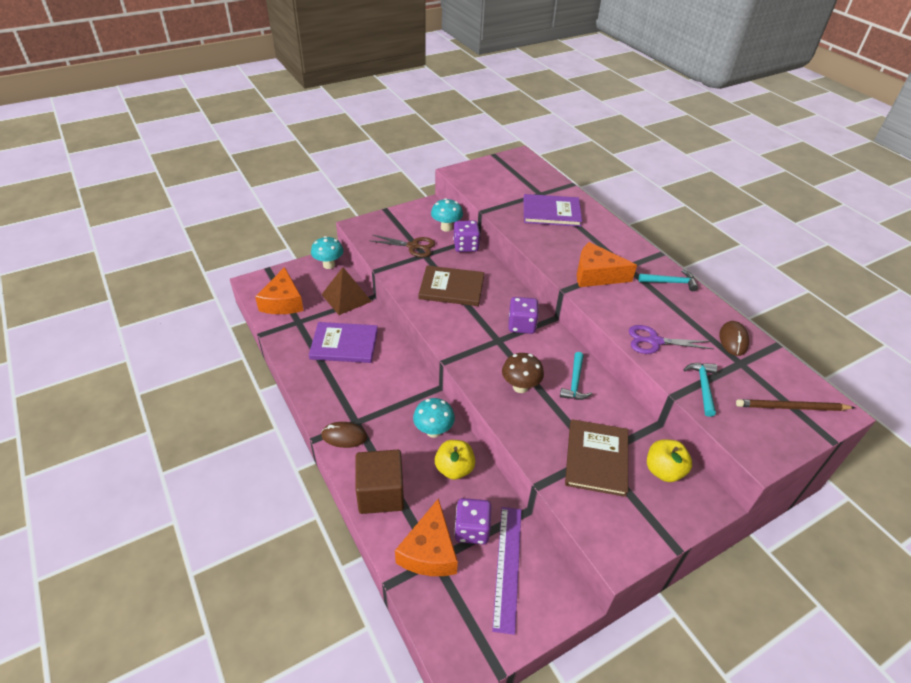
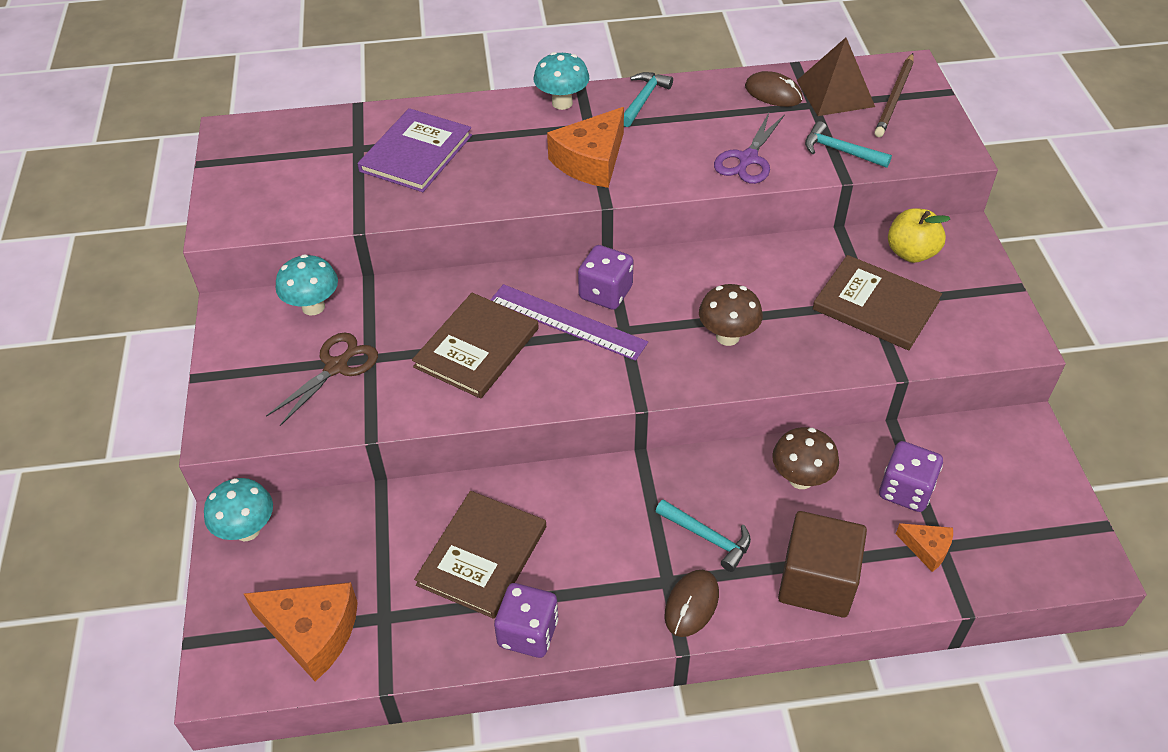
camera: 65 degrees left, 5 degrees up
purple book [309,322,378,363] -> brown book [414,491,546,619]
brown pyramid [321,267,372,315] -> brown pyramid moved to [797,38,875,116]
orange cheese [395,498,458,576] -> orange cheese [896,523,953,572], size x0.52
turquoise mushroom [413,398,455,438] -> turquoise mushroom moved to [534,52,589,110]
yellow apple [435,440,475,480] -> brown mushroom [772,427,839,489]
purple dice [453,220,480,252] -> purple dice moved to [494,583,558,658]
purple ruler [492,507,522,635] -> purple ruler moved to [490,284,648,361]
turquoise hammer [560,352,592,400] -> turquoise hammer moved to [655,499,751,572]

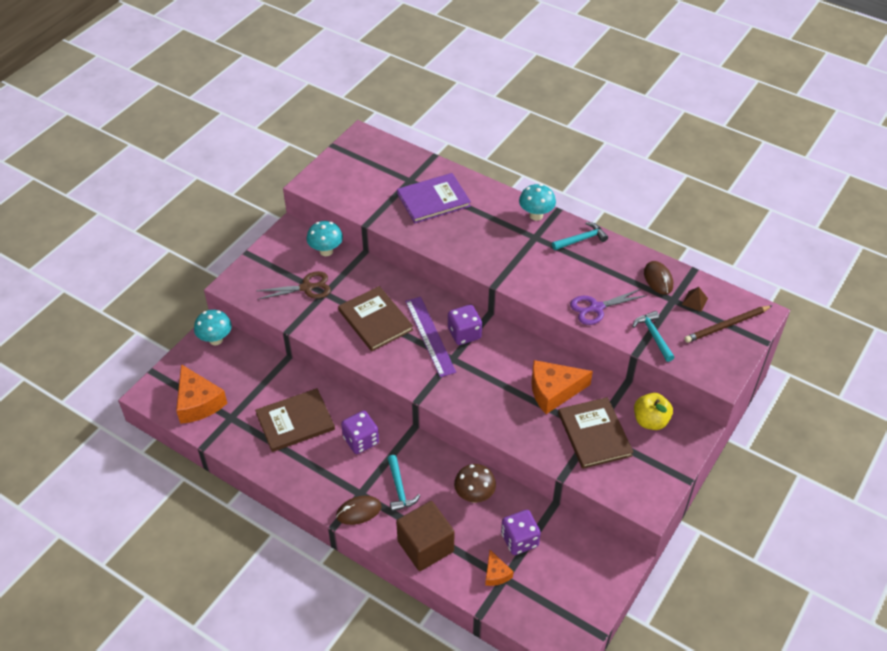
camera: 40 degrees right, 0 degrees up
brown book [412,293,539,399] -> brown book turned 75 degrees clockwise [338,286,413,351]
purple dice [494,583,558,658] -> purple dice moved to [341,411,379,454]
orange cheese [547,107,624,188] -> orange cheese moved to [531,360,593,414]
brown mushroom [699,284,763,346] -> none
brown pyramid [797,38,875,116] -> brown pyramid [682,287,708,312], size x0.48

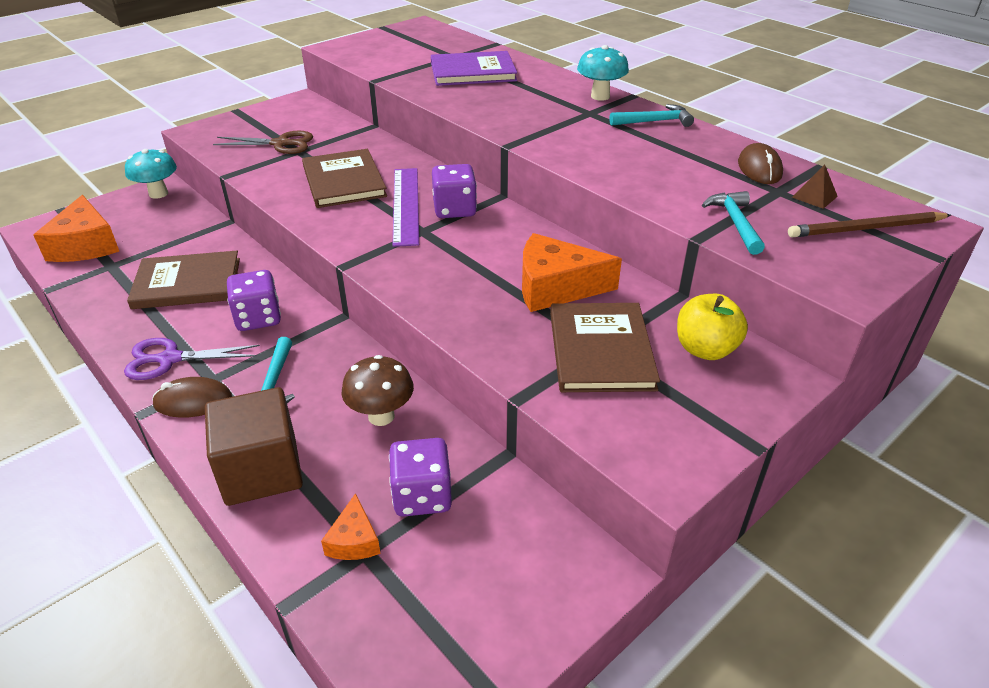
camera: 15 degrees right, 10 degrees down
turquoise mushroom [307,221,343,256] -> none
purple scissors [570,288,647,325] -> purple scissors moved to [124,338,260,380]

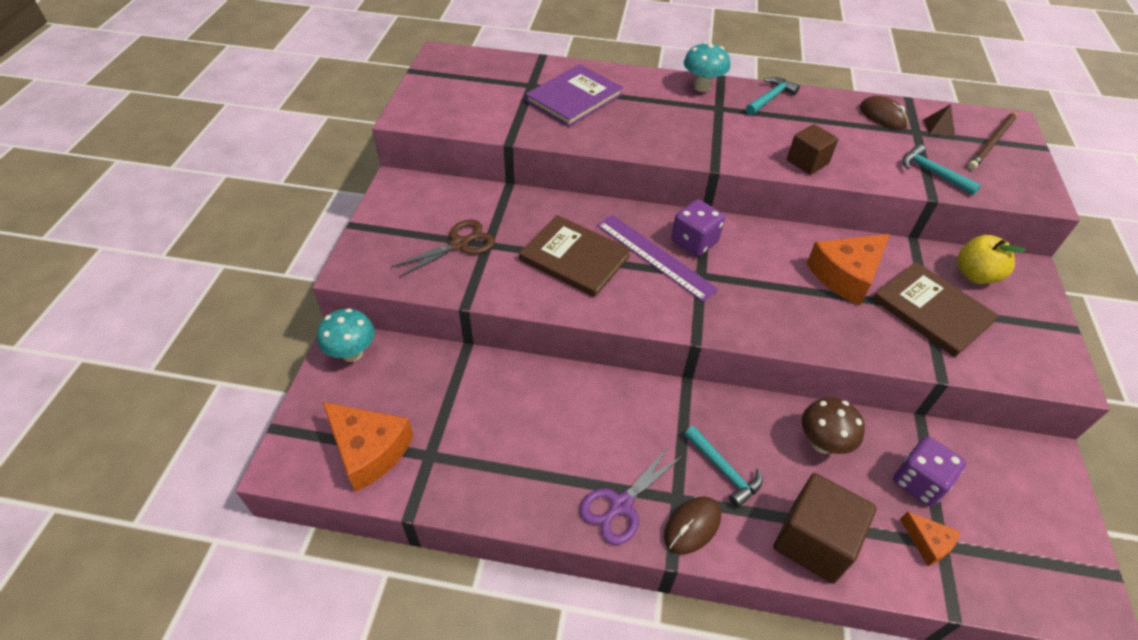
camera: 40 degrees left, 10 degrees up
brown book [127,251,240,309] -> none
purple dice [227,270,281,331] -> none
none -> brown cube [787,124,838,175]

